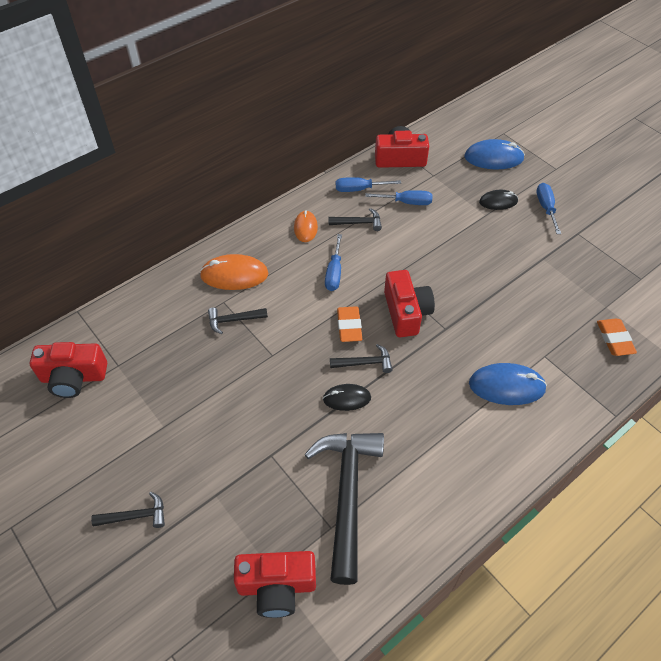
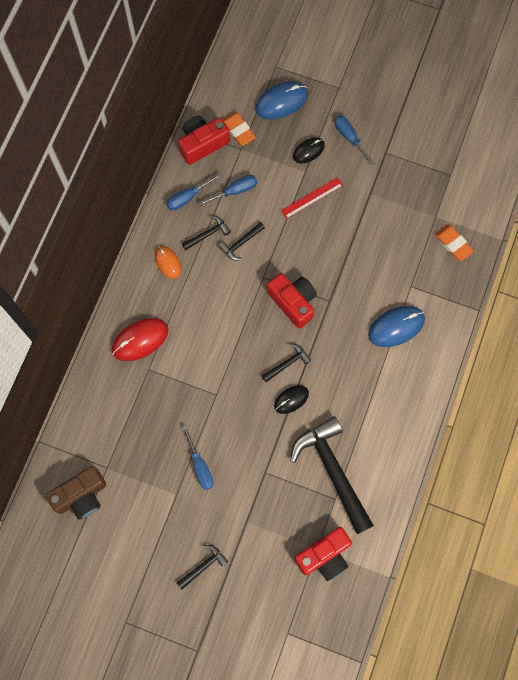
camera: 30 degrees left, 20 degrees up
red camera [30,342,107,398] -> brown camera [46,466,106,520]
orange mouse [199,254,269,290] -> red mouse [112,318,168,361]
black hammer [208,308,268,334] -> black hammer moved to [218,222,265,261]
blue screwdriver [325,234,342,291] -> blue screwdriver moved to [182,426,214,490]
orange eraser [337,306,362,342] -> orange eraser moved to [223,112,256,146]
none -> red ruler [281,177,343,219]

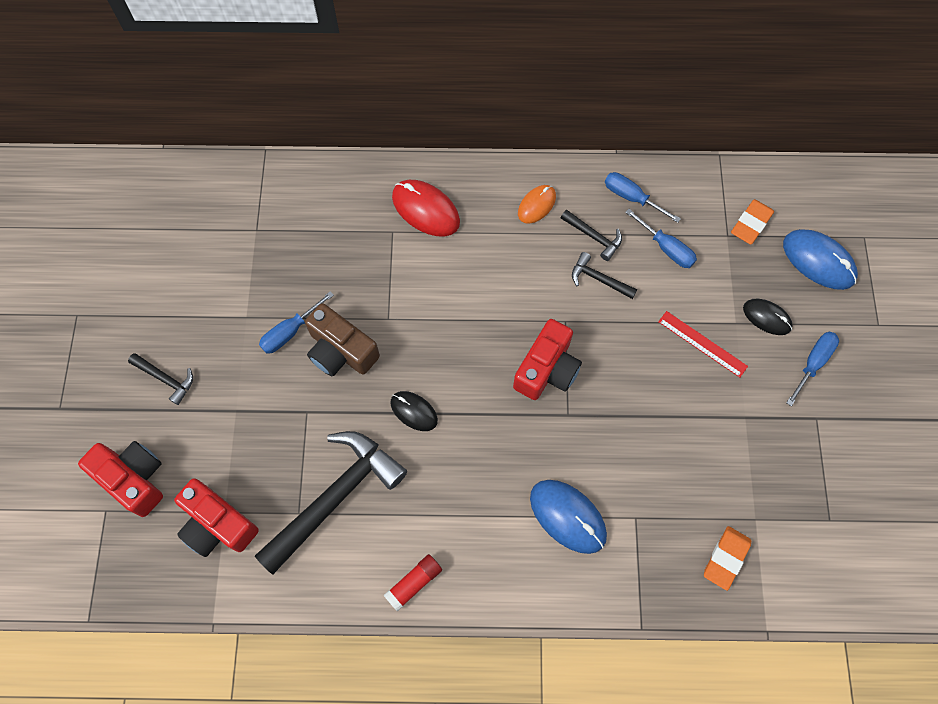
camera: 70 degrees right, 5 degrees down
brown camera [46,466,106,520] -> brown camera moved to [305,303,380,376]
red camera [178,116,230,165] -> red camera moved to [78,441,163,517]
black hammer [262,344,311,382] -> none
none -> red glue stick [384,554,442,612]

